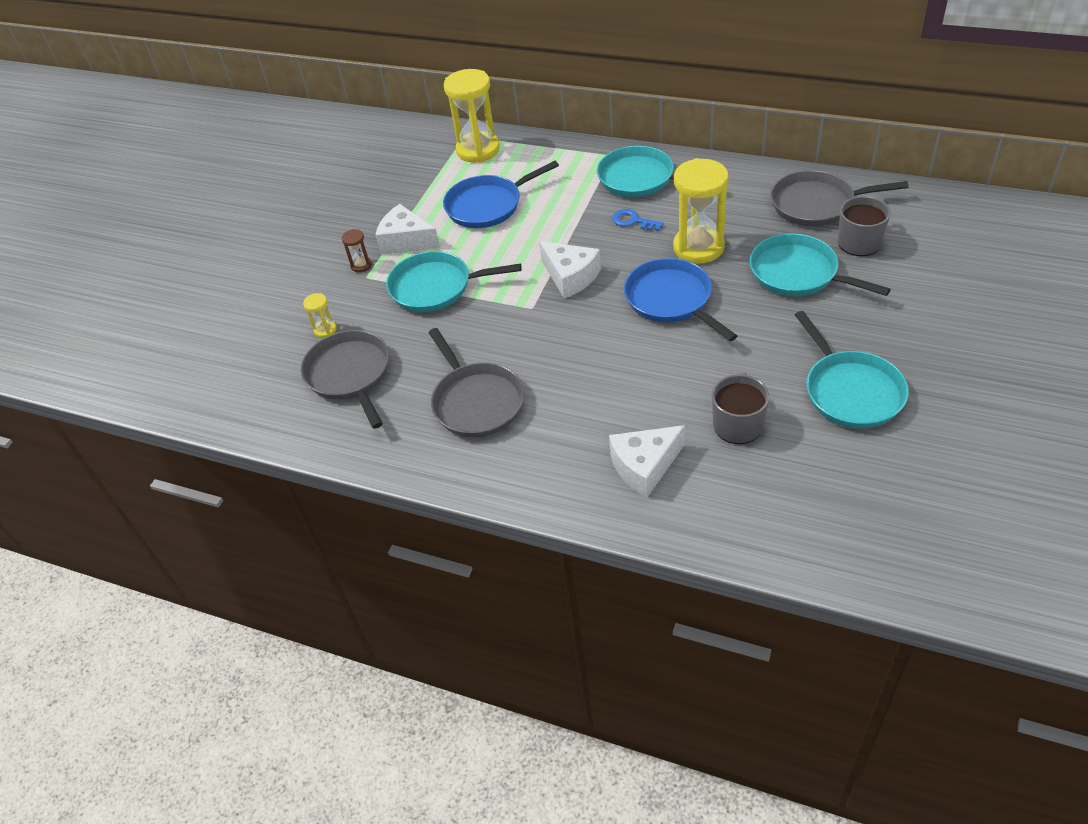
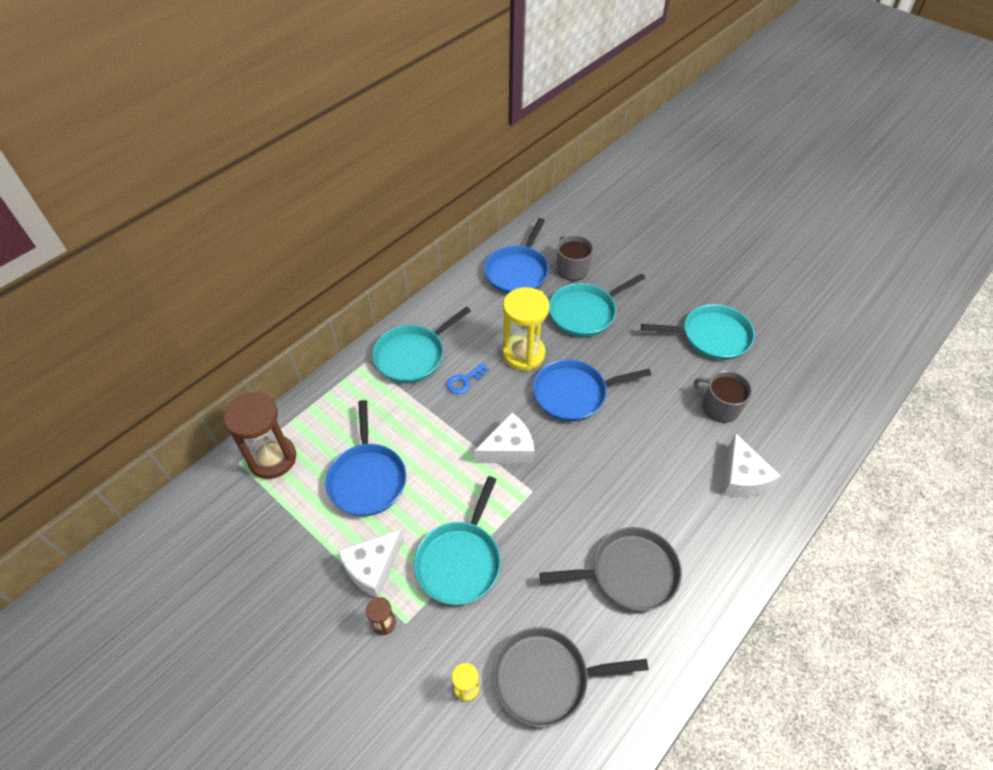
camera: 75 degrees left, 5 degrees up
yellow hourglass [444,69,500,163] -> brown hourglass [223,392,296,479]
grey pan [771,170,909,226] -> blue pan [484,218,549,294]

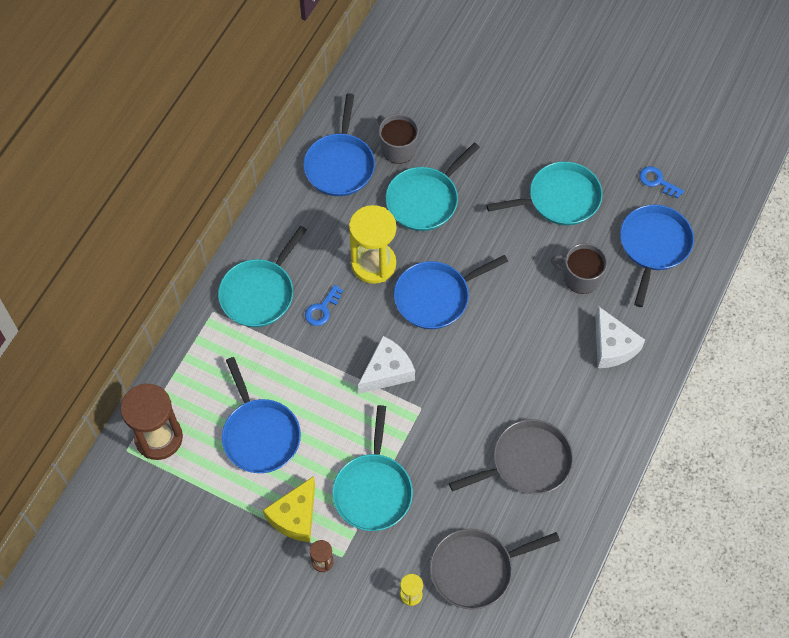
camera: 15 degrees left, 10 degrees up
white cheese [337,529,404,597] -> yellow cheese [263,476,315,542]
none -> blue pan [620,205,694,307]
none -> blue key [639,166,684,198]

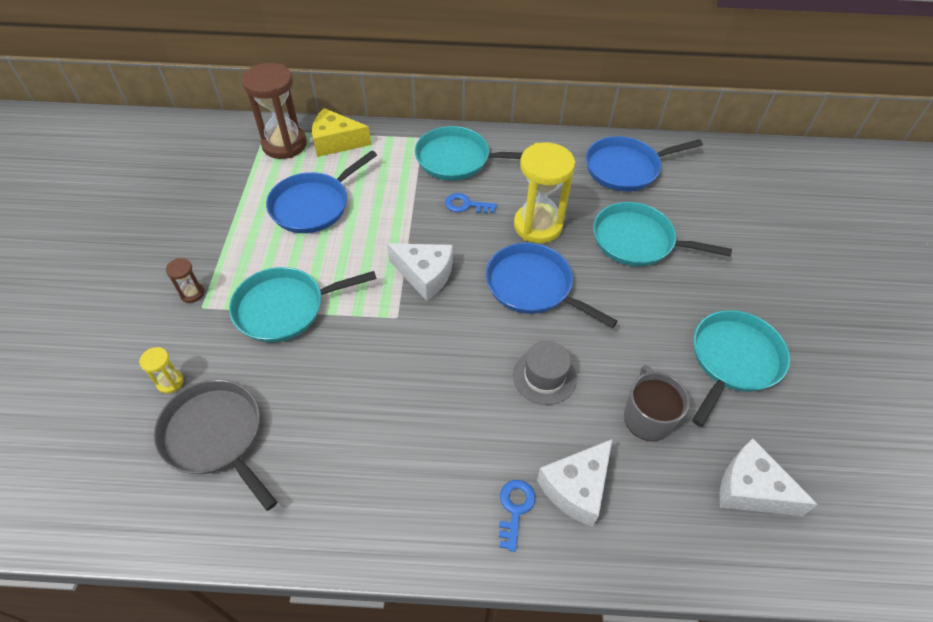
camera: 65 degrees right, 10 degrees down
yellow cheese [263,476,315,542] -> yellow cheese moved to [312,108,371,157]
grey mug [377,114,419,164] -> none
grey pan [449,419,573,494] -> none
turquoise pan [486,162,603,225] -> turquoise pan turned 105 degrees counterclockwise [692,310,790,427]
blue pan [620,205,694,307] -> white cheese [719,439,818,516]
blue key [639,166,684,198] -> blue key moved to [499,480,536,552]
none -> grey hat [513,341,577,405]

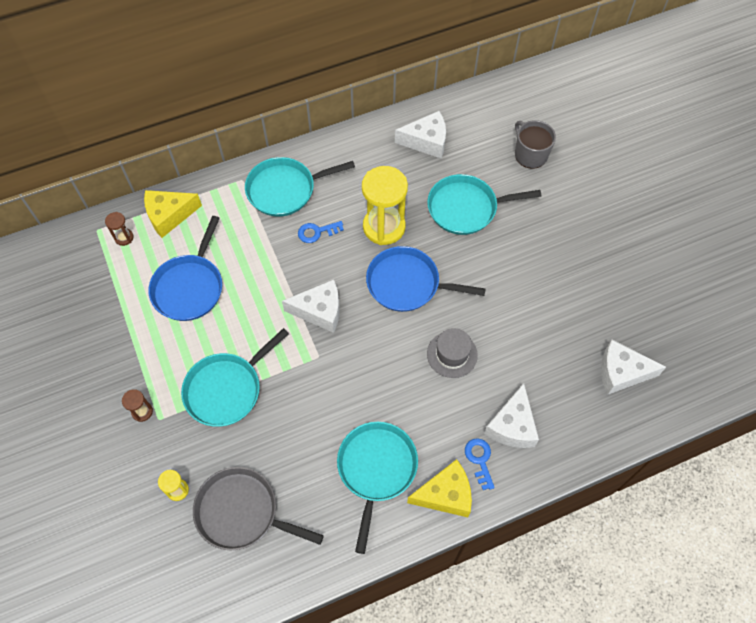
camera: 25 degrees left, 10 degrees up
brown hourglass [242,63,307,159] -> brown hourglass [105,212,134,246], size x0.44
blue pan [586,136,703,192] -> white cheese [395,111,446,158]
grey mug [624,365,690,441] -> grey mug moved to [515,120,556,169]
turquoise pan [692,310,790,427] -> turquoise pan moved to [337,422,418,554]
none -> yellow cheese [407,459,472,517]

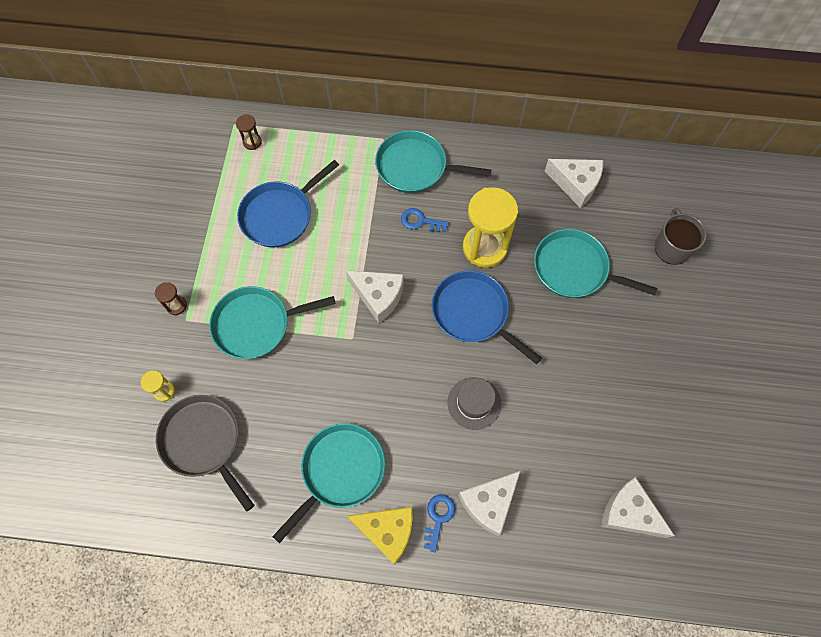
camera: 30 degrees right, 5 degrees up
yellow cheese [144,190,202,238] -> none

